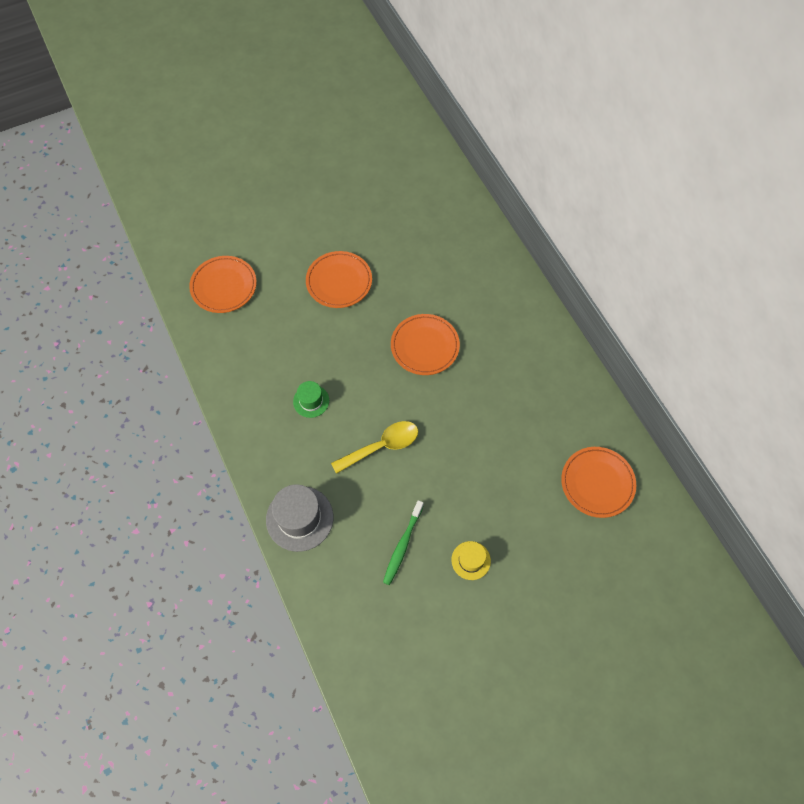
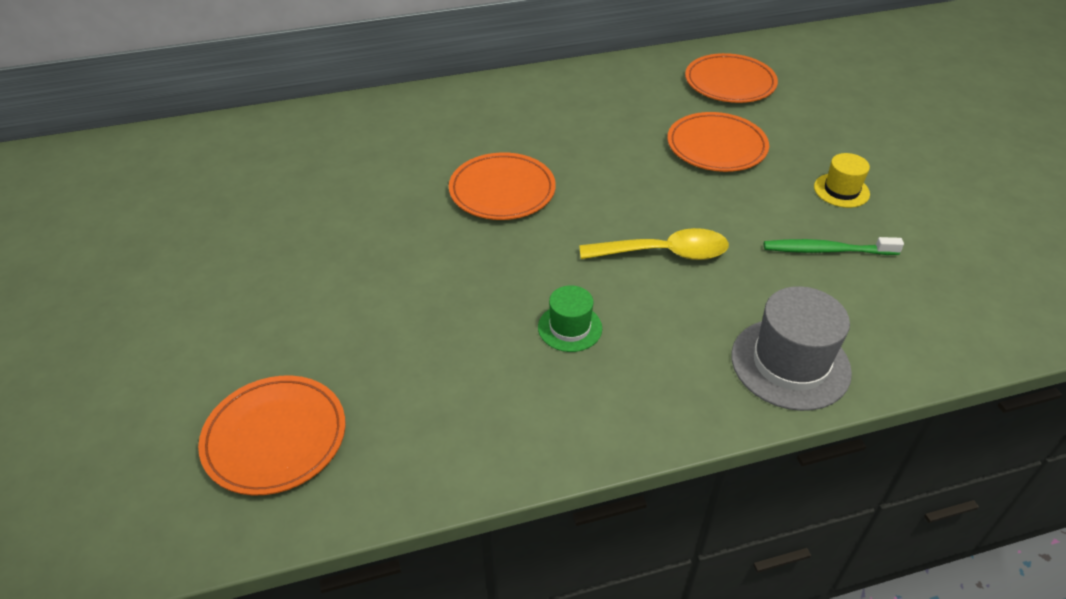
camera: 80 degrees left, 20 degrees down
orange plate [306,251,372,308] -> orange plate moved to [667,112,769,172]
yellow spoon [331,421,418,474] -> yellow spoon turned 105 degrees clockwise [579,228,729,260]
green toothbrush [383,500,424,585] -> green toothbrush turned 150 degrees clockwise [764,237,904,255]

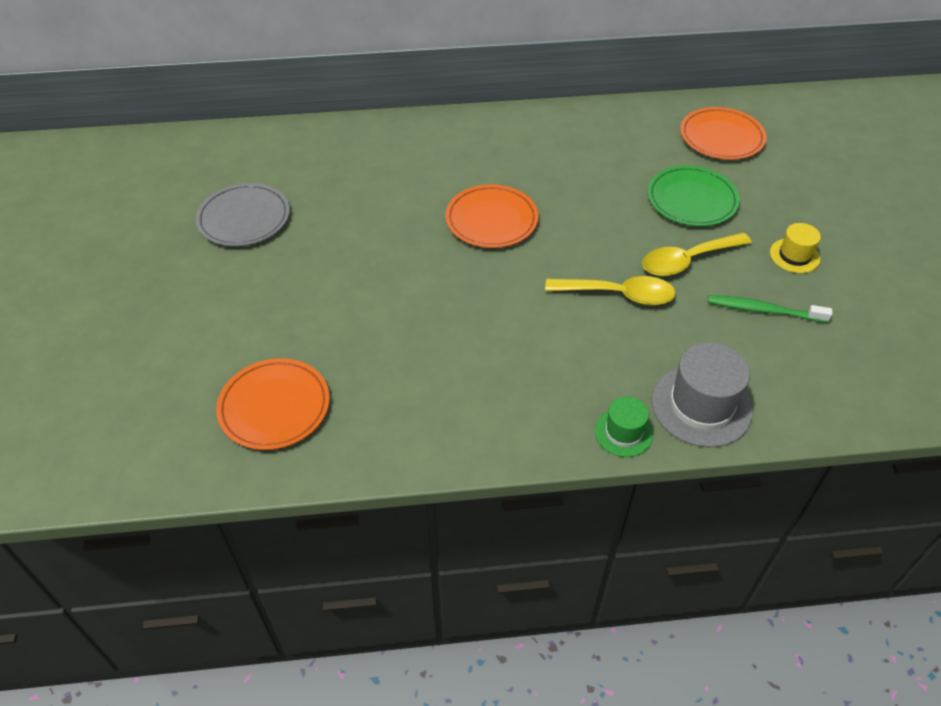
camera: 10 degrees right, 5 degrees up
green hat [538,285,602,352] -> green hat moved to [595,397,653,457]
orange plate [667,112,769,172] -> green plate [647,166,740,226]
none -> grey plate [195,183,290,246]
none -> yellow spoon [642,232,752,276]

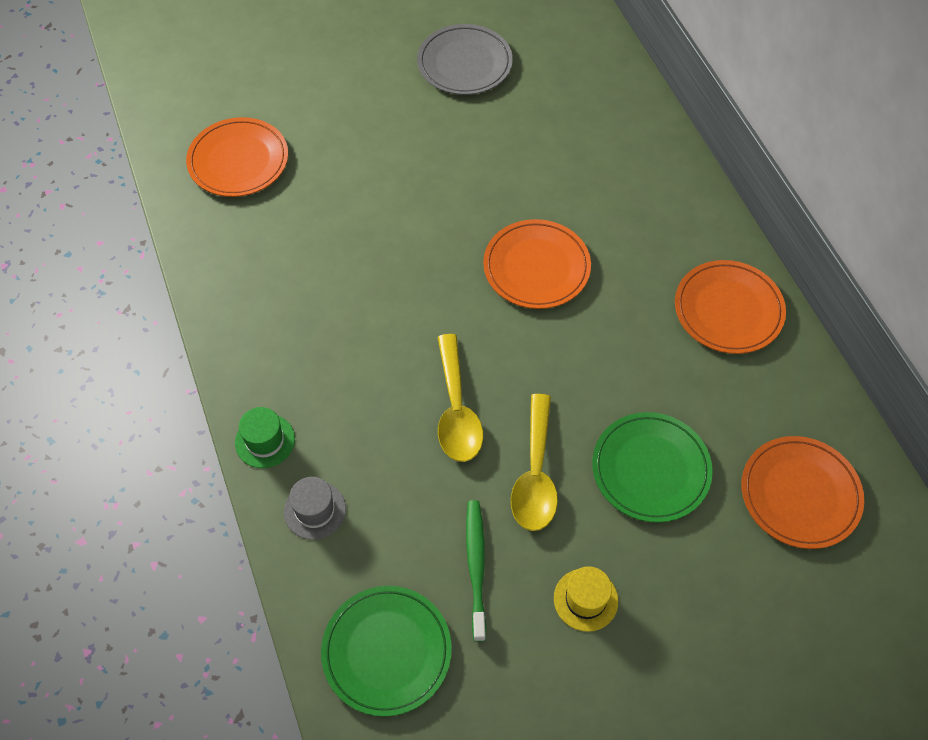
camera: 75 degrees right, 10 degrees up
yellow spoon [642,232,752,276] -> yellow spoon turned 135 degrees counterclockwise [511,394,558,531]
grey hat [652,342,753,447] -> grey hat [284,477,346,540], size x0.57
none -> green plate [321,586,452,717]
none -> orange plate [675,260,786,354]

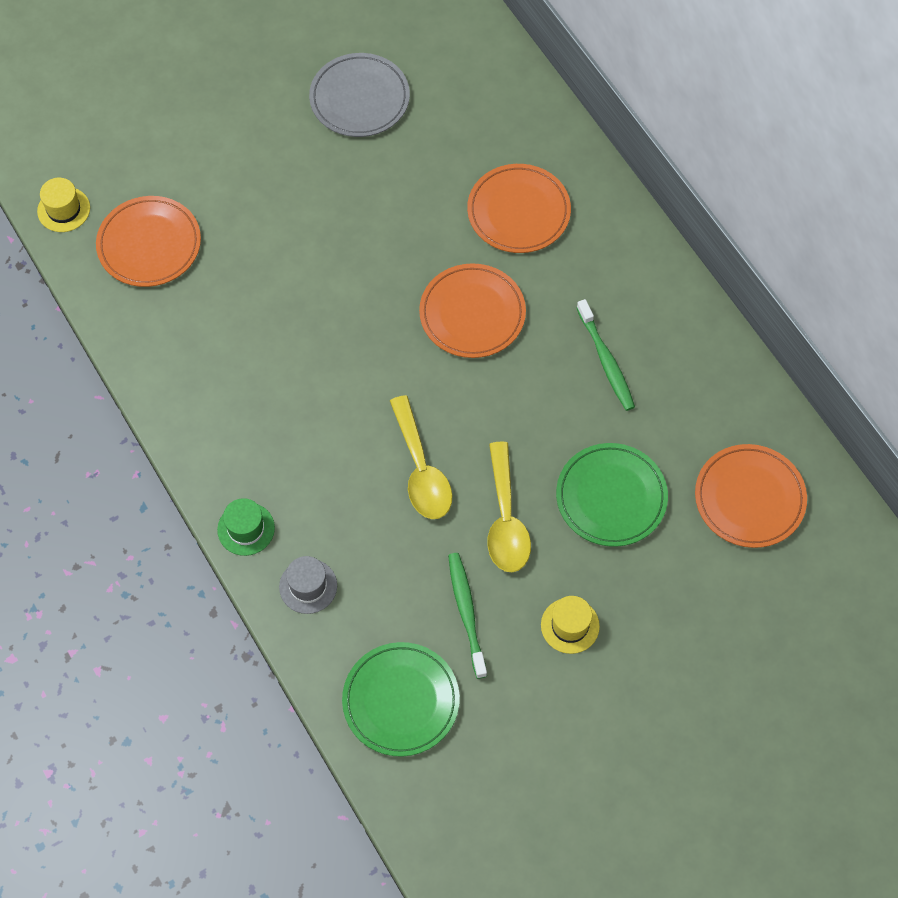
camera: 10 degrees left, 5 degrees up
orange plate [675,260,786,354] -> orange plate moved to [467,164,571,253]
none -> yellow hat [37,178,90,232]
none -> green toothbrush [577,299,635,411]

